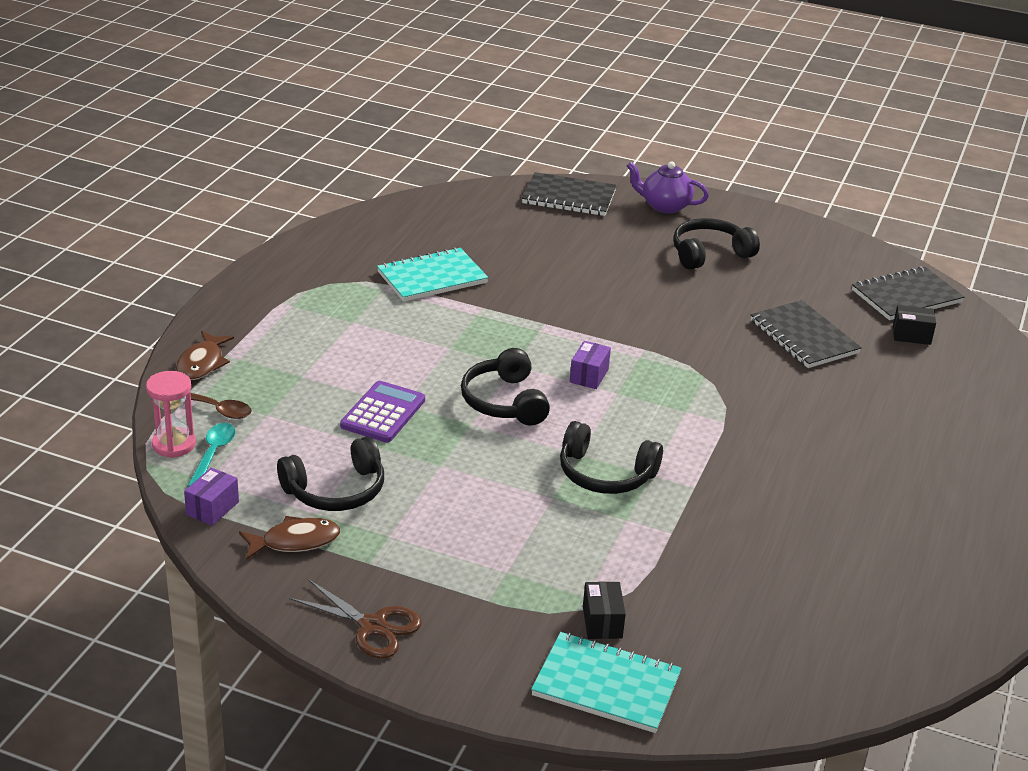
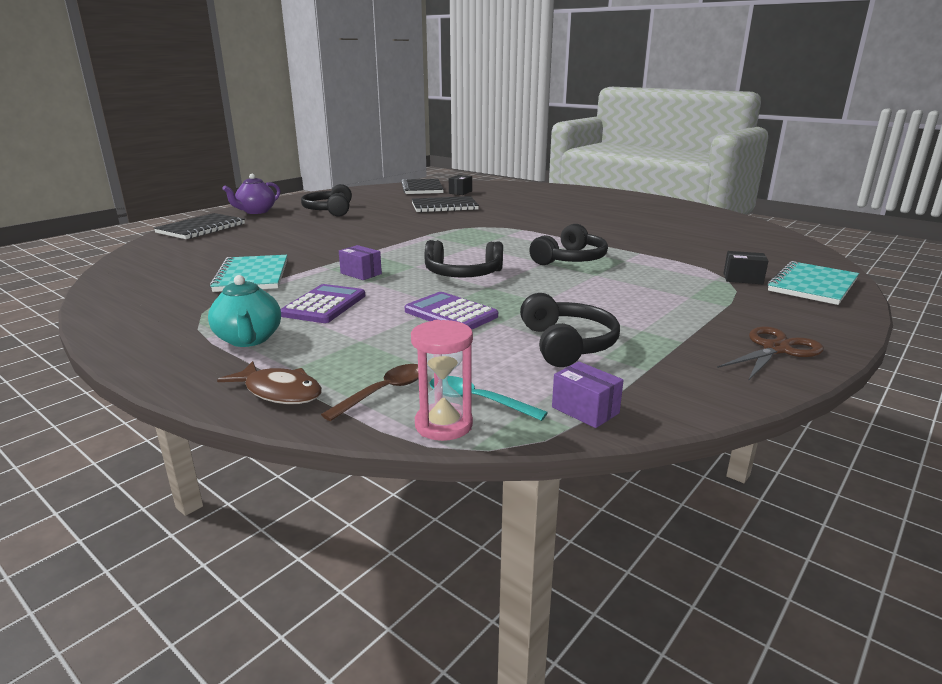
camera: 70 degrees left, 10 degrees down
brown fish [239,516,340,560] -> none
purple box [570,341,611,389] -> purple box moved to [339,245,382,280]
none -> turquoise teapot [208,275,281,347]
none -> purple calculator [281,284,365,323]

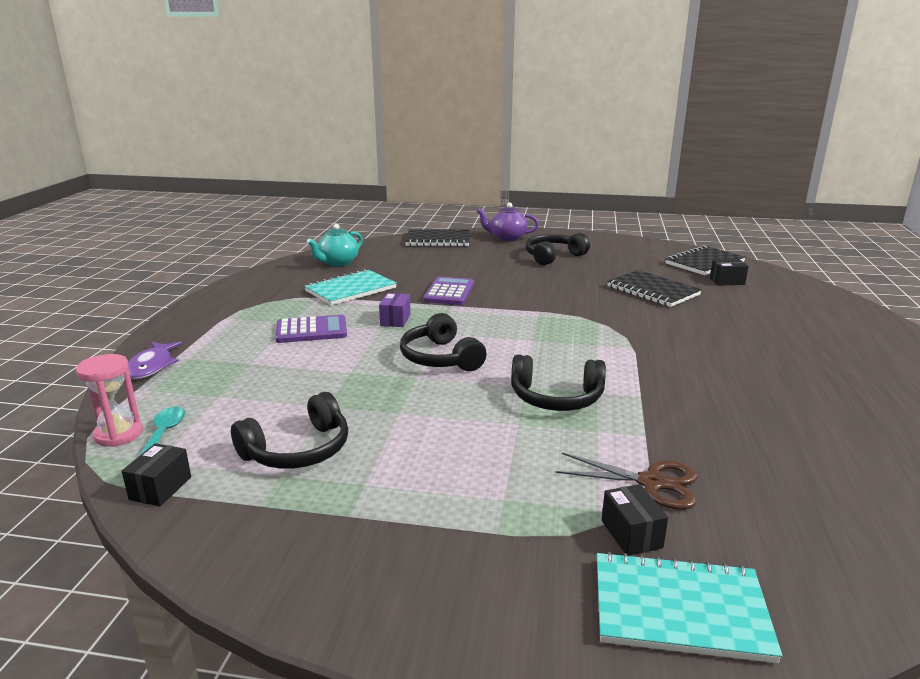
camera: 60 degrees right, 0 degrees up
turquoise teapot [208,275,281,347] -> turquoise teapot moved to [307,224,363,267]
brown fish [217,361,322,404] -> purple fish [128,342,183,379]
brown spoon [321,364,419,421] -> none
purple calculator [405,292,498,329] -> purple calculator moved to [423,277,474,305]
purple box [552,361,624,428] -> black box [122,443,191,506]
brown scissors [717,327,824,381] -> brown scissors moved to [555,453,698,510]

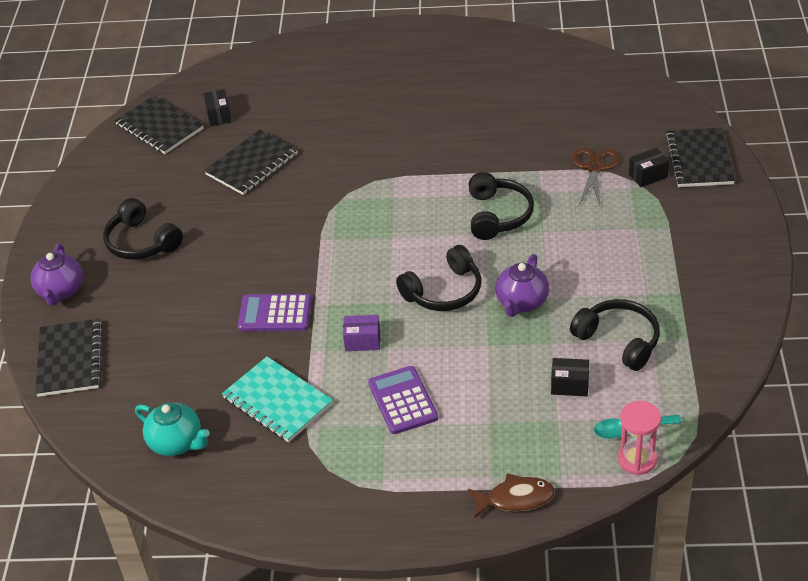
camera: 95 degrees left, 20 degrees up
black box [122,443,191,506] -> black box moved to [551,358,589,396]
purple fish [128,342,183,379] -> brown fish [468,473,554,518]
turquoise notebook [597,551,783,663] -> black notebook [665,128,735,187]
none -> purple teapot [496,254,549,317]

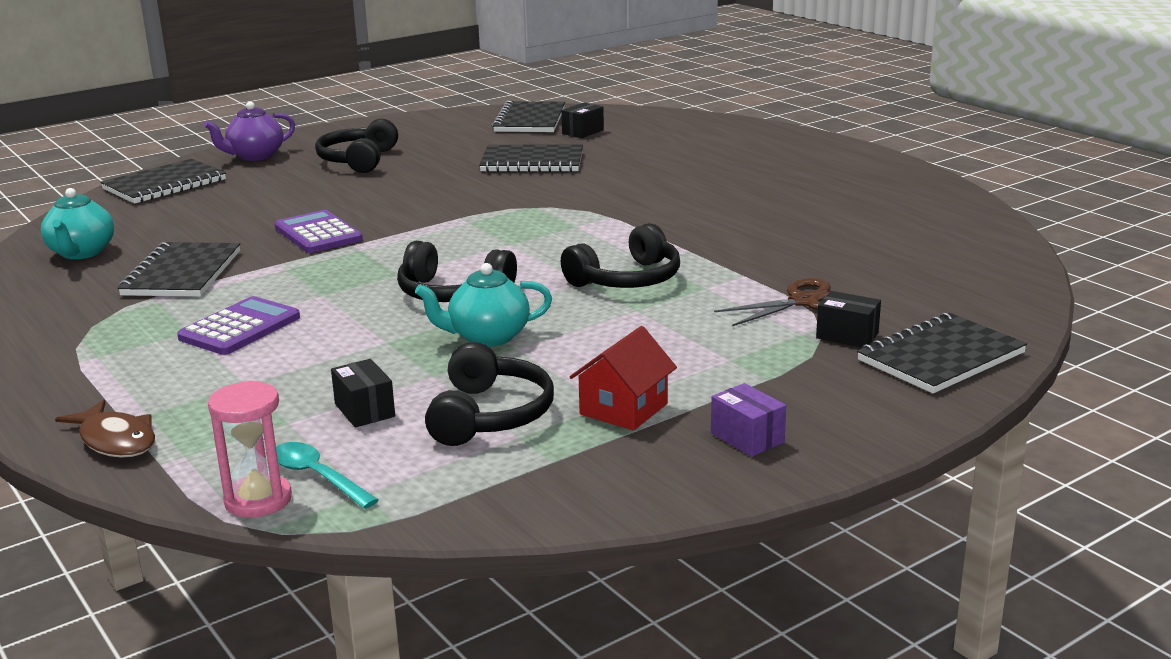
camera: 50 degrees right, 20 degrees down
turquoise notebook [222,357,333,442] -> black notebook [118,242,240,297]
purple box [343,315,380,351] -> purple box moved to [711,383,786,457]
purple teapot [496,254,549,317] -> turquoise teapot [415,263,552,347]
none -> red house [570,326,677,431]

